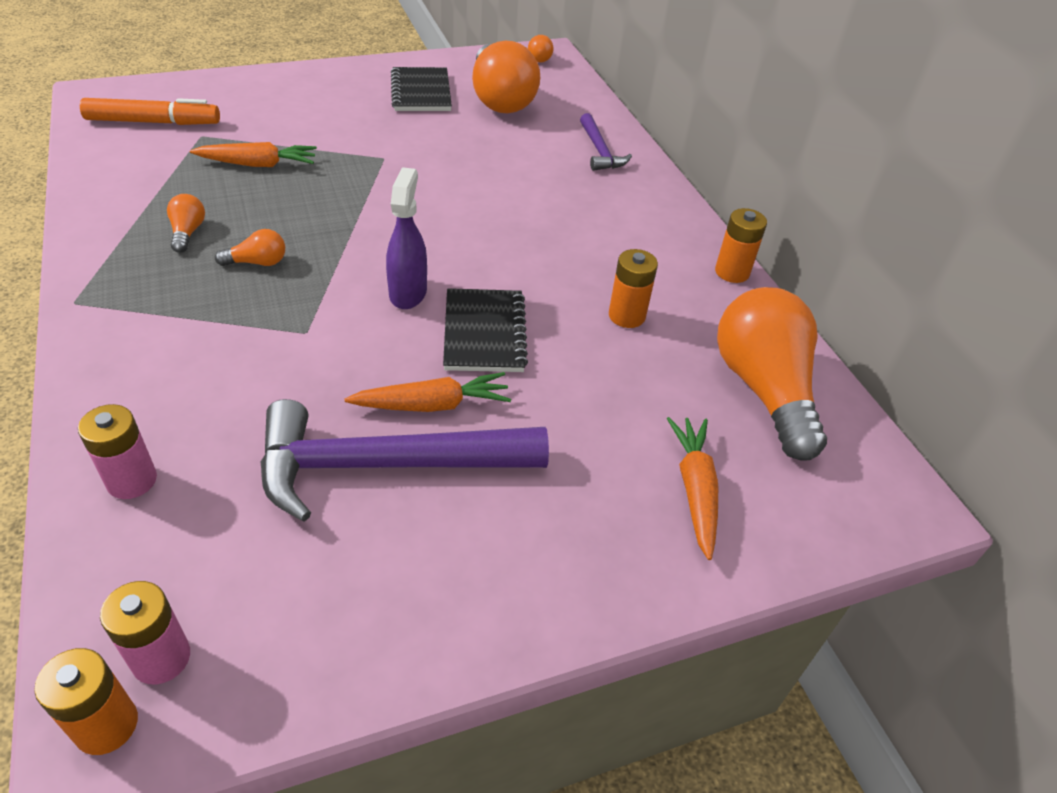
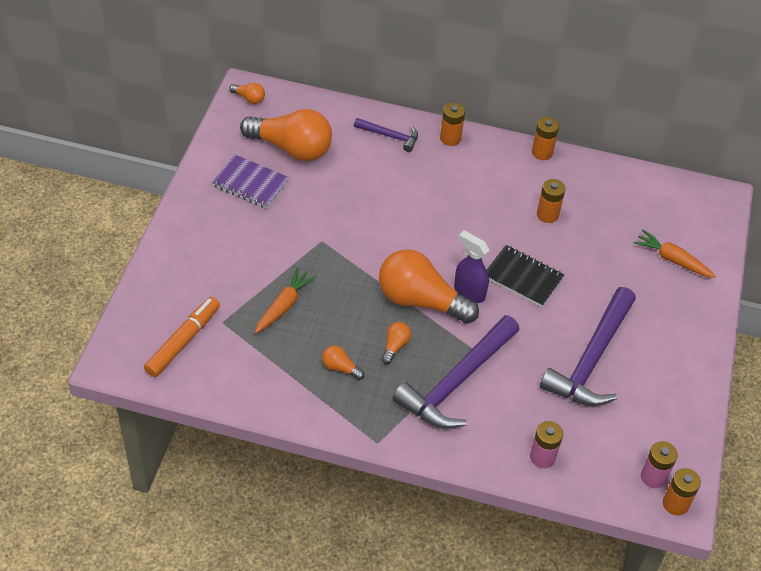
camera: 55 degrees left, 5 degrees up
orange carrot [345,372,511,412] -> none
black notebook [391,67,452,111] -> purple notebook [212,154,290,209]
orange light bulb [717,287,827,461] -> orange light bulb moved to [379,249,479,324]
none -> purple hammer [393,315,520,429]
none -> orange battery [440,103,465,146]

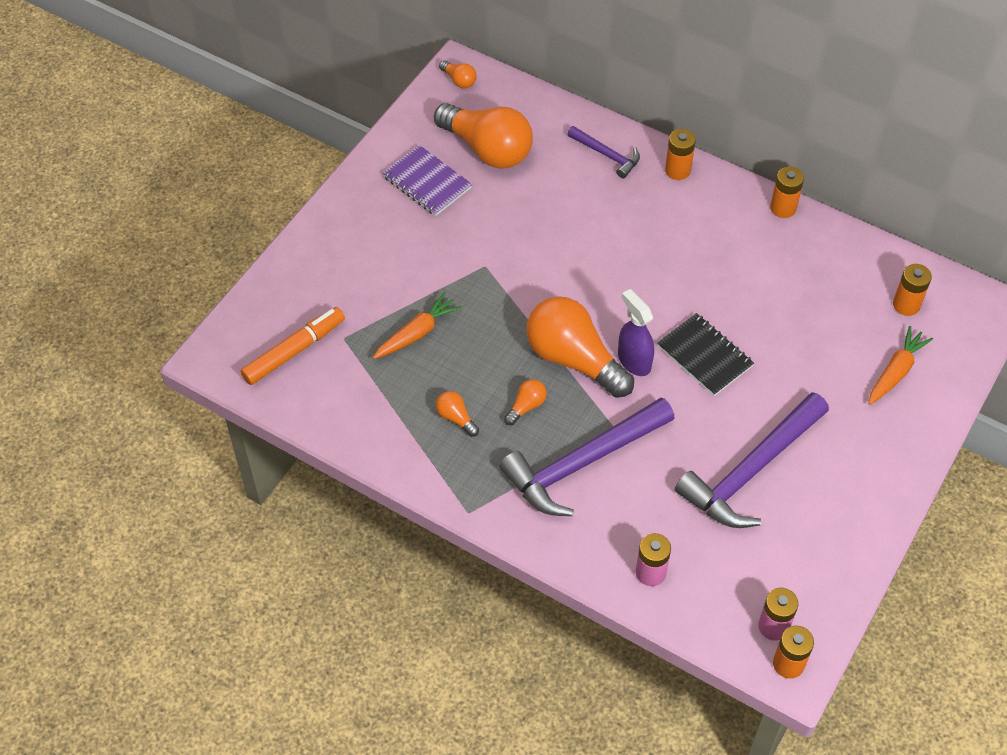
camera: 20 degrees right, 5 degrees up
orange battery [537,179,566,223] -> orange battery moved to [893,264,932,316]
orange carrot [633,230,716,278] -> orange carrot turned 75 degrees clockwise [868,326,933,405]

